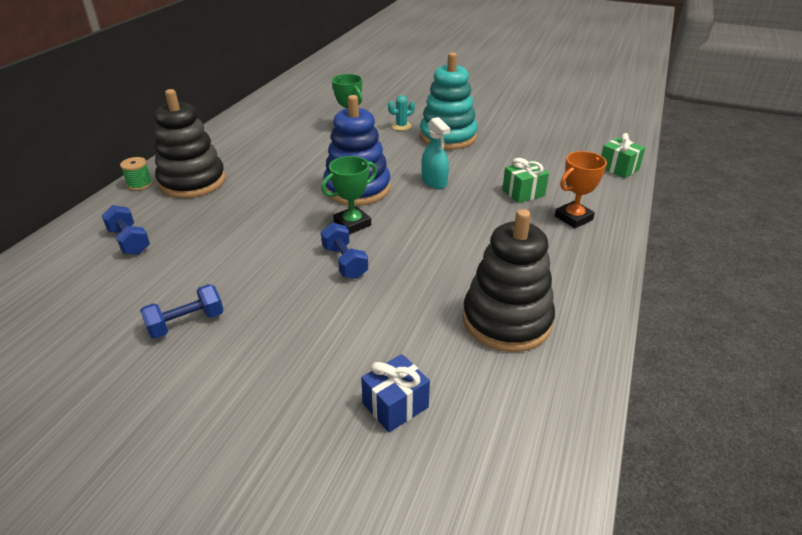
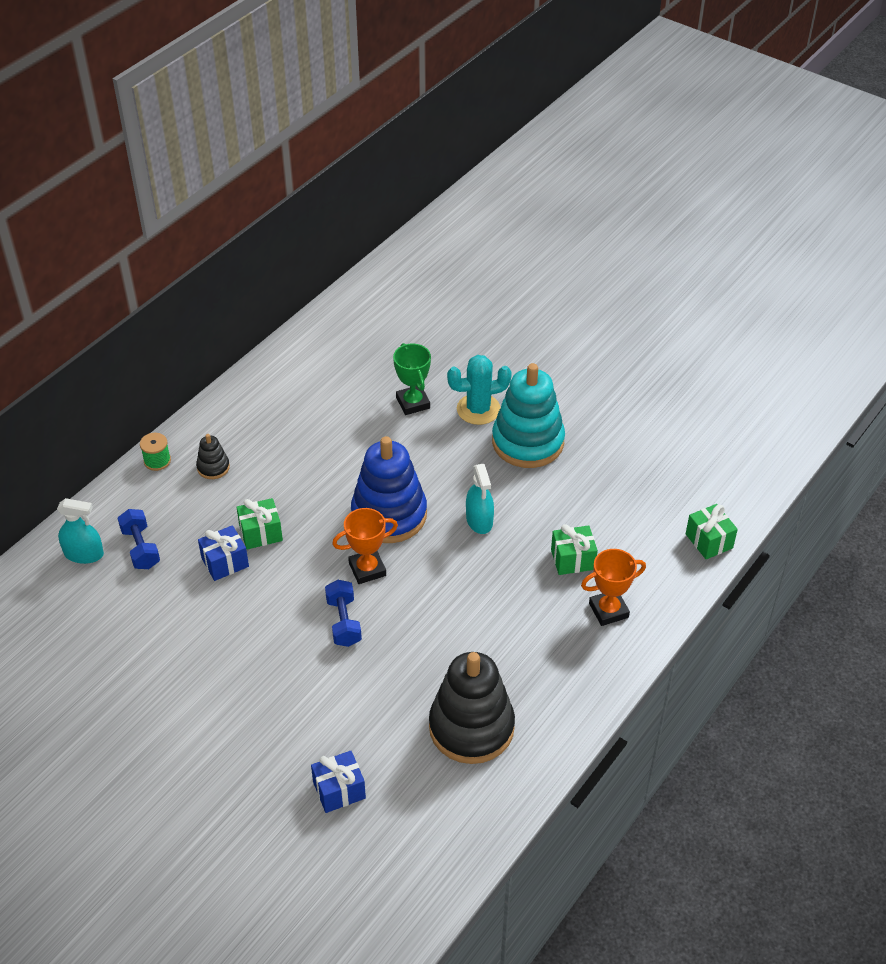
camera: 15 degrees right, 10 degrees up
blue dumbbell [140,284,224,339] -> none
black stacking toy [155,89,226,198] -> black stacking toy [196,434,230,479], size x0.44
green trophy [321,156,377,234] -> orange trophy [332,508,398,584]
turquoise cactus [388,95,415,131] -> turquoise cactus [447,355,512,425], size x1.72
none -> turquoise spray bottle [57,498,104,564]
none -> blue gift [198,525,249,581]
none -> green gift [236,498,283,549]

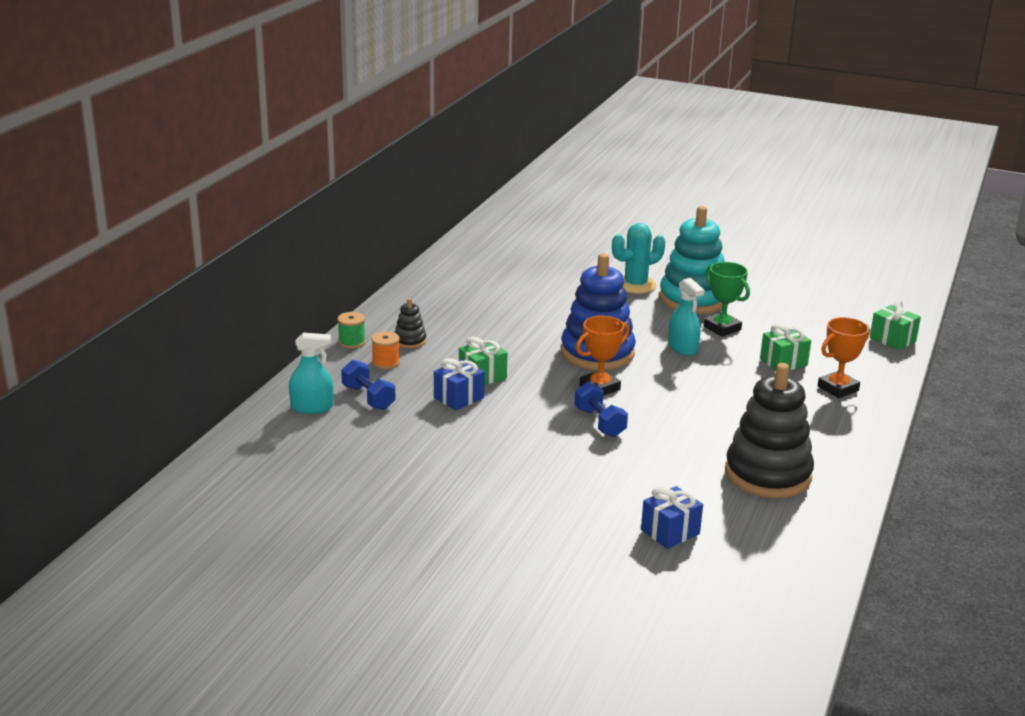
camera: 15 degrees left, 20 degrees down
green trophy [393,343,431,415] -> green trophy moved to [704,262,750,337]
none -> orange spool [371,331,400,369]

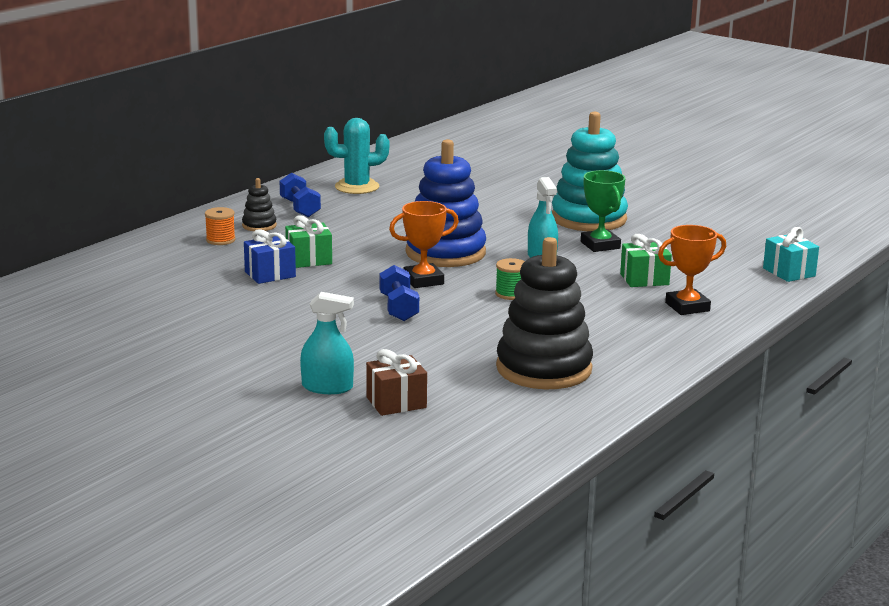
camera: 15 degrees right, 5 degrees down
turquoise spray bottle [289,333,334,414] -> turquoise spray bottle moved to [300,292,354,394]
green spool [337,312,366,349] -> green spool moved to [495,258,525,300]
blue dumbbell [341,360,395,410] -> blue dumbbell moved to [280,173,321,217]
turquoise cactus [612,223,666,294] -> turquoise cactus moved to [324,118,389,194]
blue gift [641,486,703,549] -> brown gift [366,349,427,416]
green gift [870,300,921,350] -> turquoise gift [763,227,819,282]

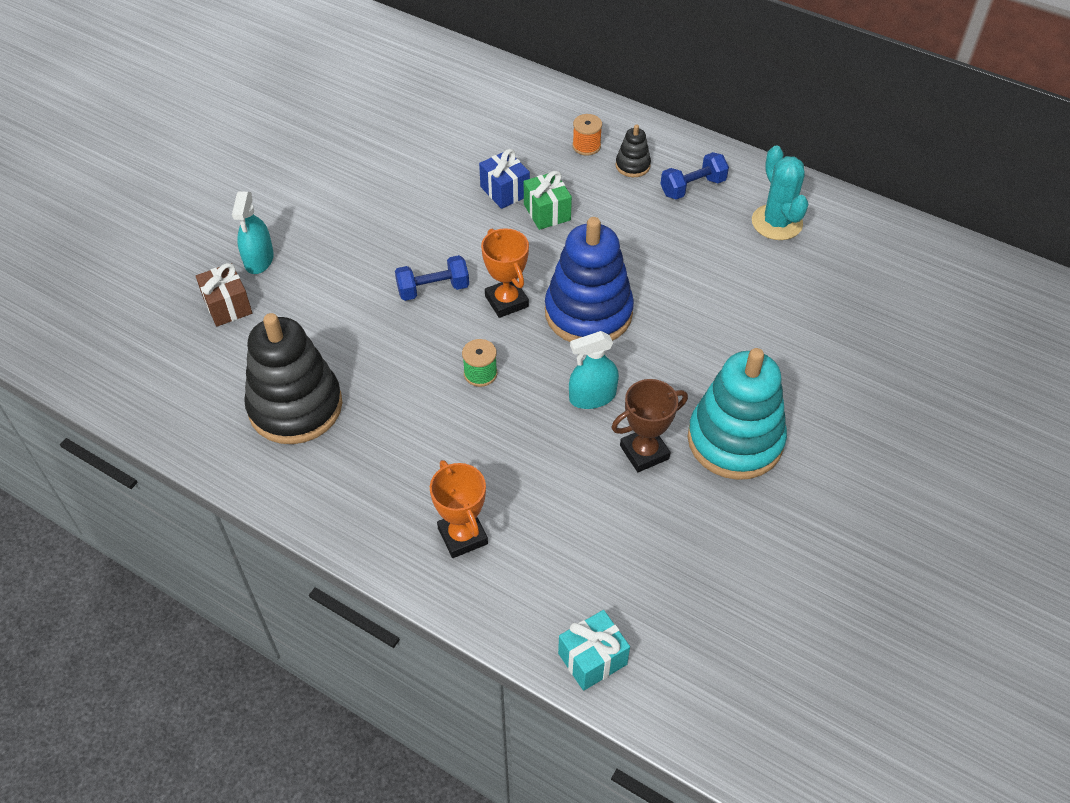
camera: 85 degrees right, 30 degrees up
green trophy [581,170,626,252] -> brown trophy [611,379,688,472]
green gift [620,234,672,287] -> none

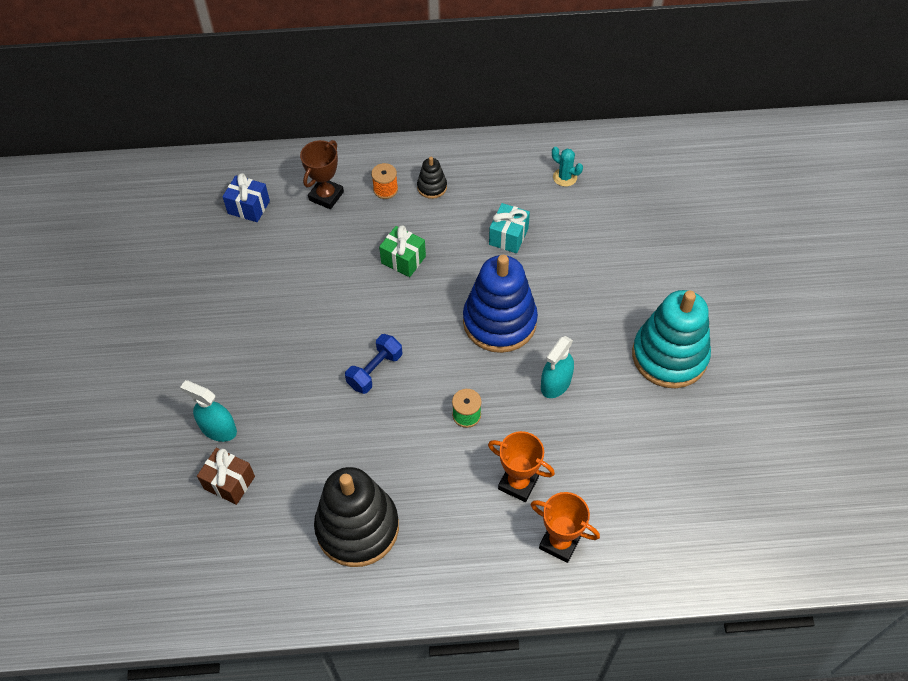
camera: 35 degrees left, 5 degrees up
turquoise spray bottle [232,191,274,274] -> turquoise spray bottle turned 150 degrees clockwise [180,380,237,442]
blue gift [479,149,530,209] -> blue gift moved to [222,173,270,222]
orange trophy [481,228,529,318] -> orange trophy moved to [488,431,555,502]
turquoise gift [558,610,630,691] -> turquoise gift moved to [489,203,530,253]
brown trophy [611,379,688,472] -> brown trophy moved to [300,140,344,209]
blue dumbbell [661,152,729,200] -> none
turquoise cactus [752,146,808,240] -> turquoise cactus [552,147,583,187], size x0.58

